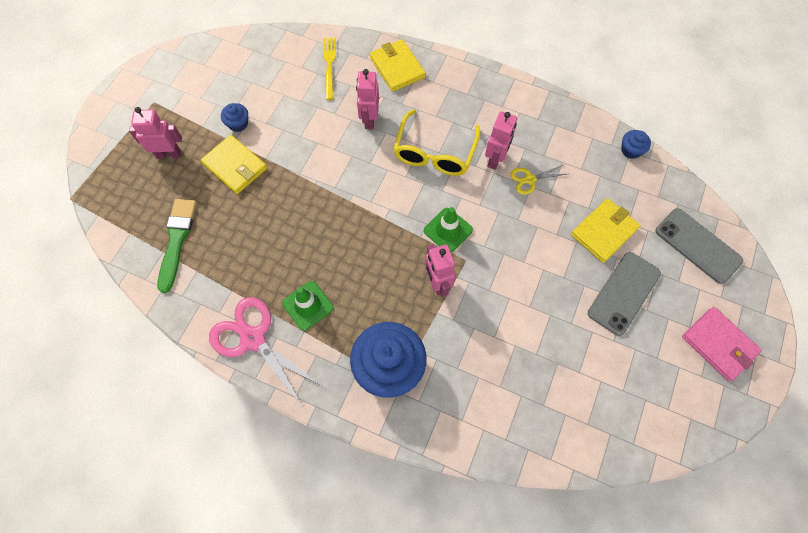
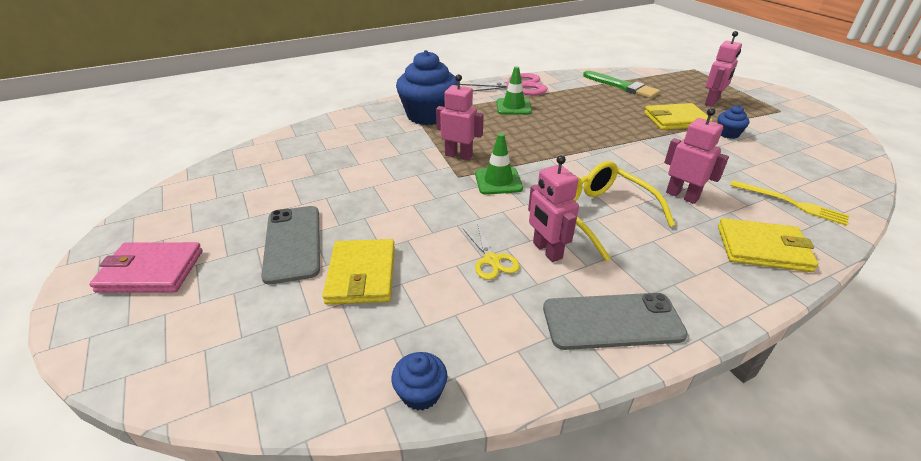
camera: 130 degrees right, 30 degrees down
yellow scissors [510,165,567,195] -> yellow scissors turned 135 degrees clockwise [462,223,520,280]
grey phone [655,208,743,284] -> grey phone moved to [543,293,688,350]

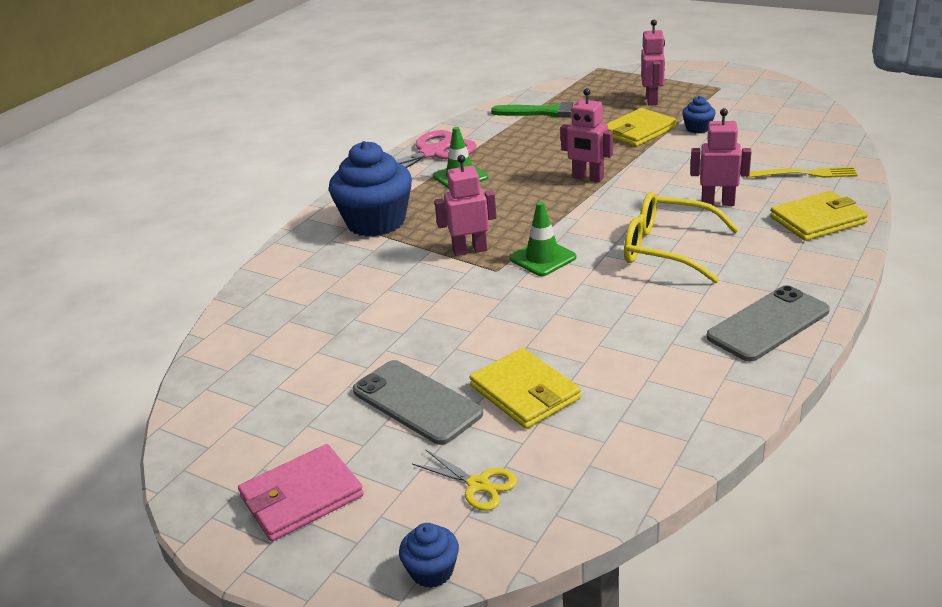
camera: 30 degrees left, 5 degrees down
blue cupcake [391,352,447,410] -> blue cupcake moved to [399,523,459,588]
yellow scissors [462,223,520,280] -> yellow scissors moved to [412,449,517,511]
pink robot [528,155,579,262] -> pink robot moved to [561,88,613,182]

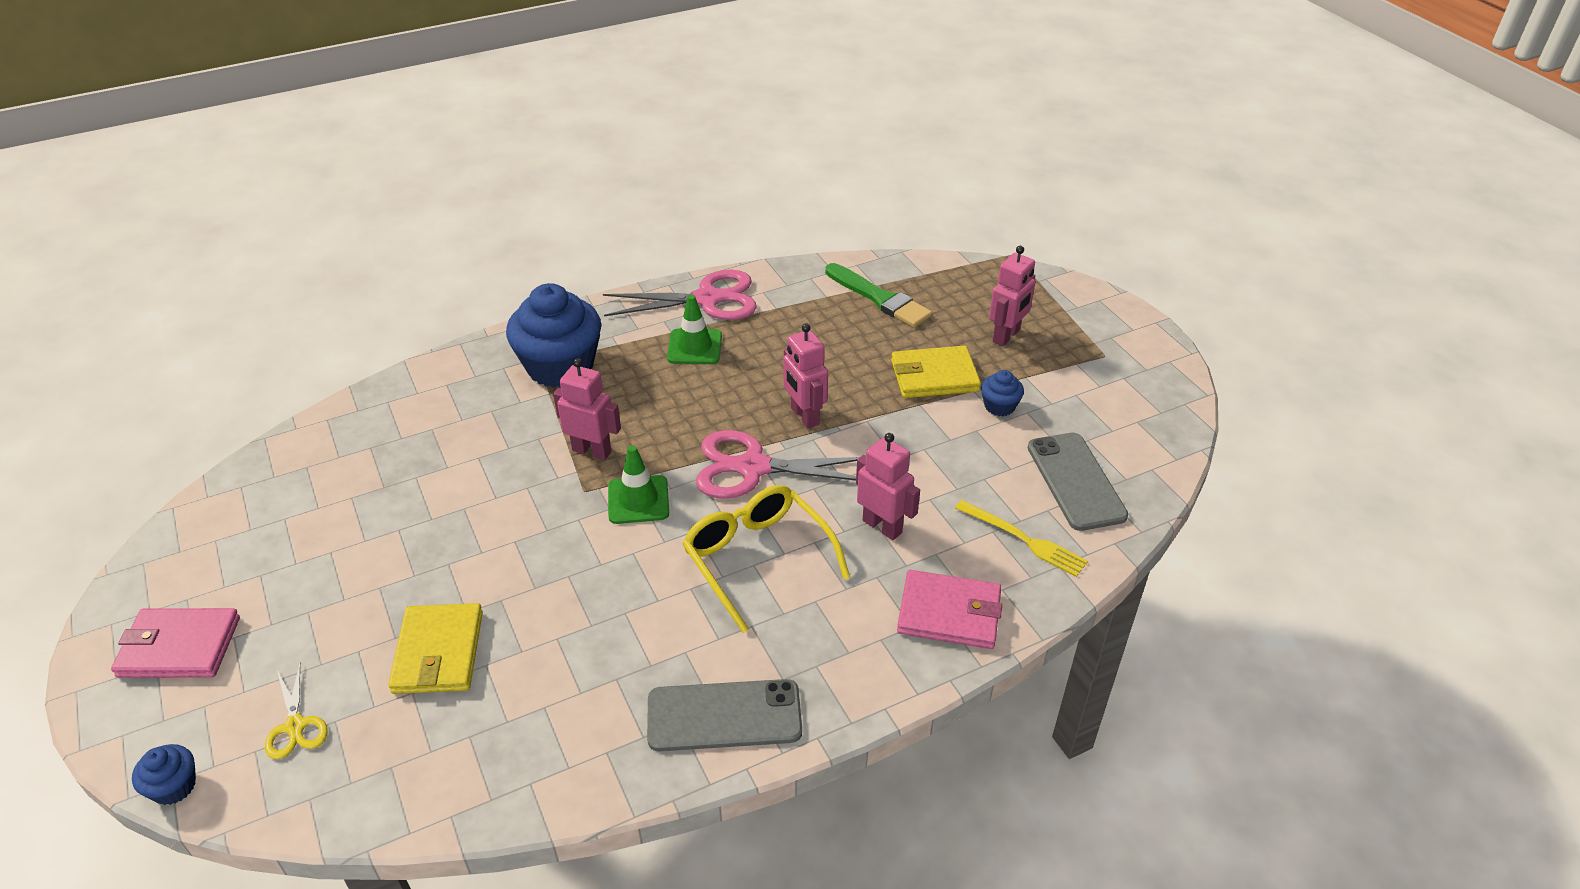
camera: 30 degrees right, 10 degrees up
grey phone [353,360,483,445] -> grey phone moved to [1028,433,1128,531]
yellow wallet [770,191,868,241] -> pink wallet [897,570,1002,649]
none -> pink scissors [696,430,860,499]

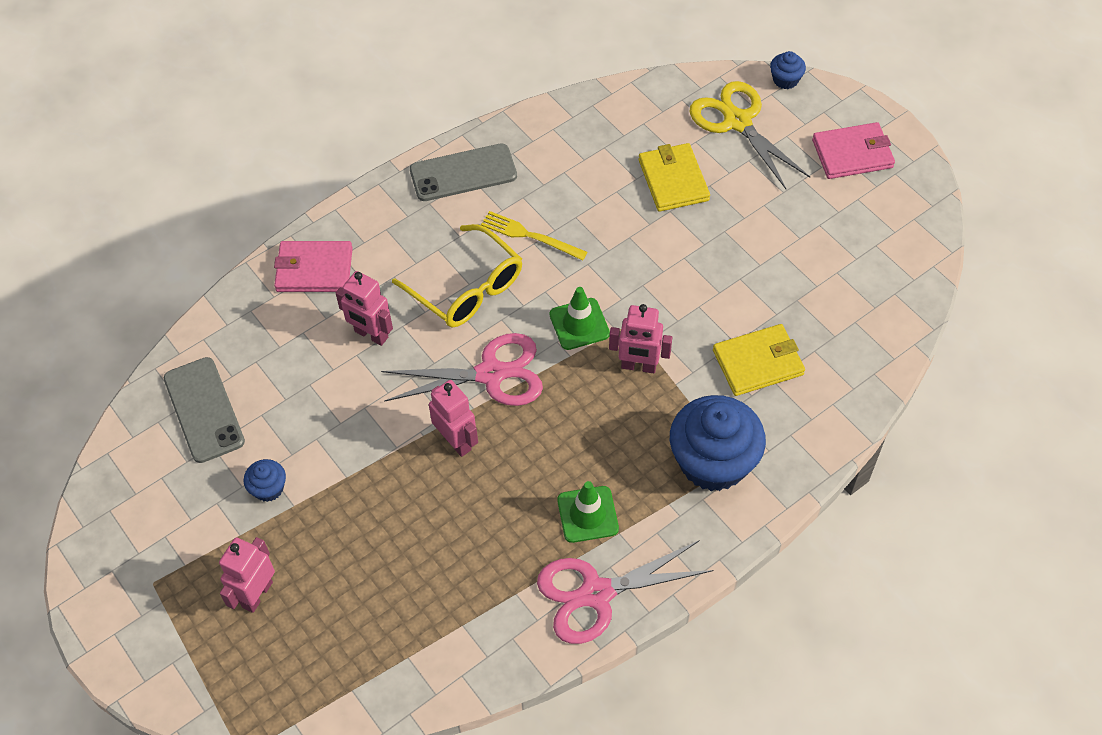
camera: 170 degrees right, 15 degrees up
yellow scissors [265,664,328,759] -> yellow scissors [690,81,810,189], size x1.93
green brush [825,263,932,328] -> none
yellow wallet [891,345,981,398] -> yellow wallet moved to [713,324,805,396]
yellow fork [955,500,1088,577] -> yellow fork moved to [481,211,587,261]

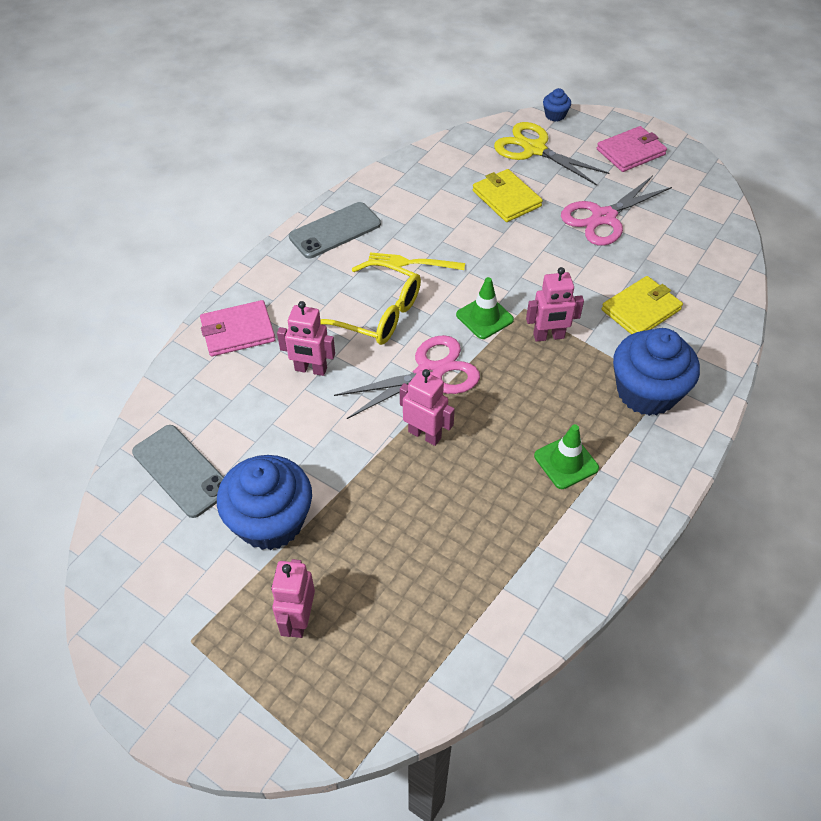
camera: 20 degrees left, 5 degrees down
blue cupcake [244,459,286,502] -> blue cupcake [217,455,312,550], size x2.25
pink scissors [537,540,714,644] -> pink scissors moved to [561,176,672,246]

